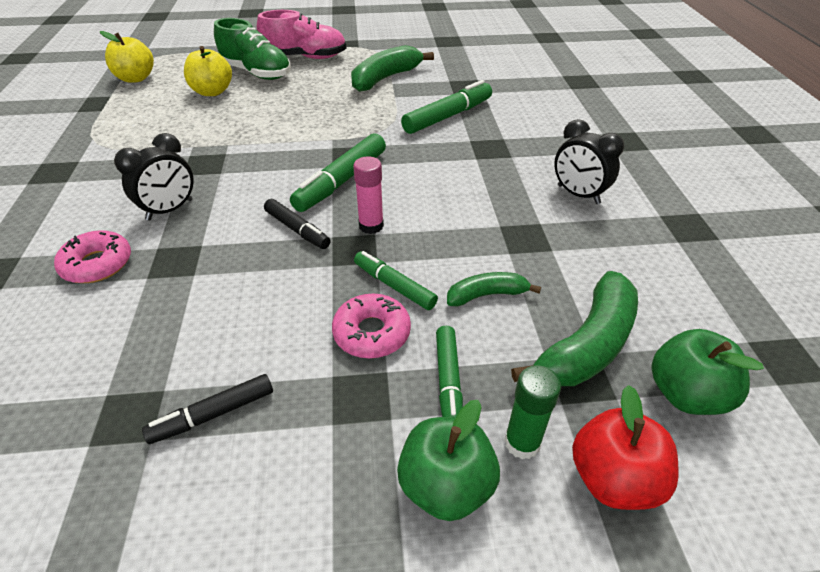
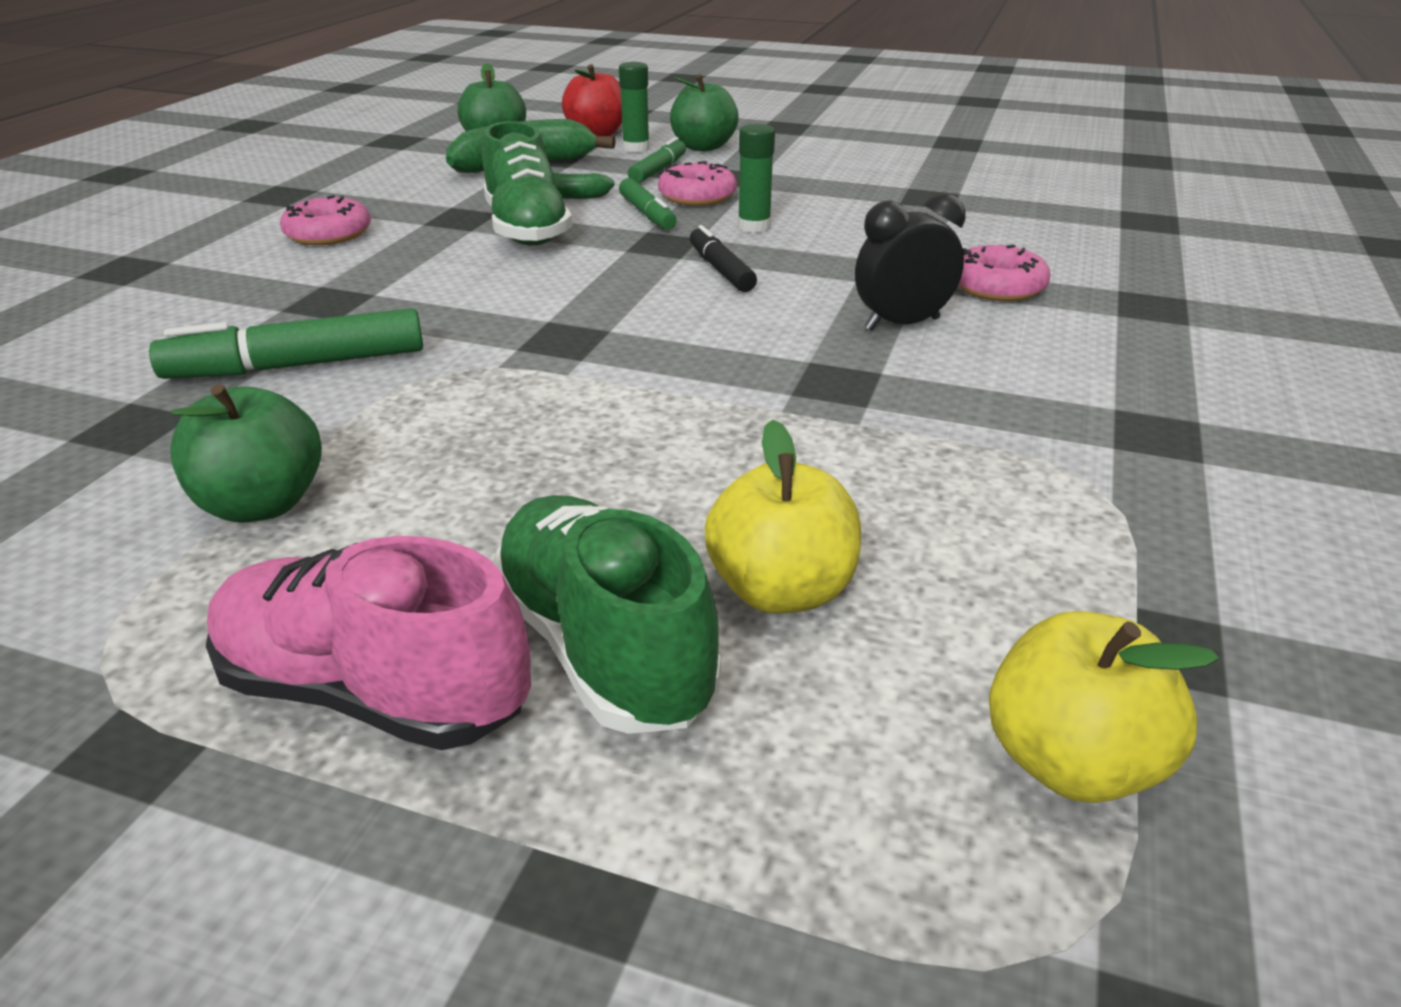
camera: 155 degrees left, 10 degrees down
black marker [142,374,273,444] -> none
green marker [290,133,386,212] -> none
green banana [351,45,434,92] -> green apple [170,384,322,523]
pink glue stick [353,156,384,234] -> none
black clock [554,119,624,204] -> pink donut [280,195,371,245]
none -> green shoe [482,121,573,245]
none -> green glue stick [738,124,775,233]

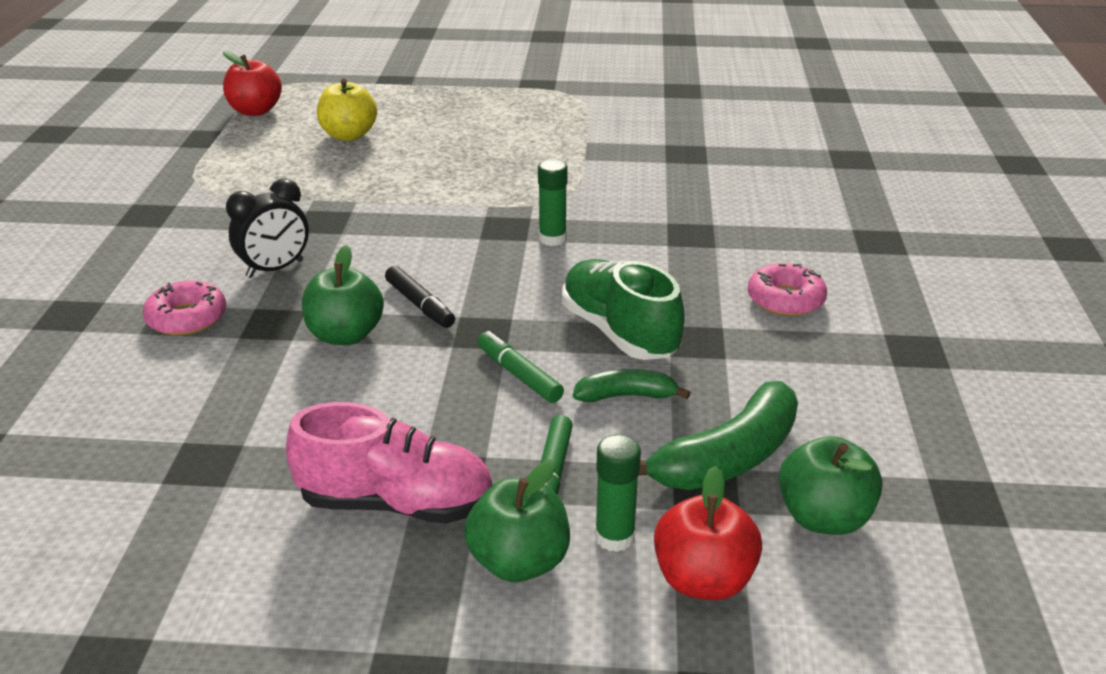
camera: 165 degrees right, 0 degrees up
green marker [149,308,423,379] -> none
green apple [170,384,322,523] -> green apple moved to [302,245,384,345]
pink shoe [206,536,531,750] -> pink shoe moved to [286,402,492,524]
green shoe [493,495,721,734] -> none
pink donut [658,161,737,206] -> none
green glue stick [738,124,775,233] -> green glue stick moved to [538,159,568,246]
yellow apple [989,611,1219,803] -> red apple [223,51,282,116]

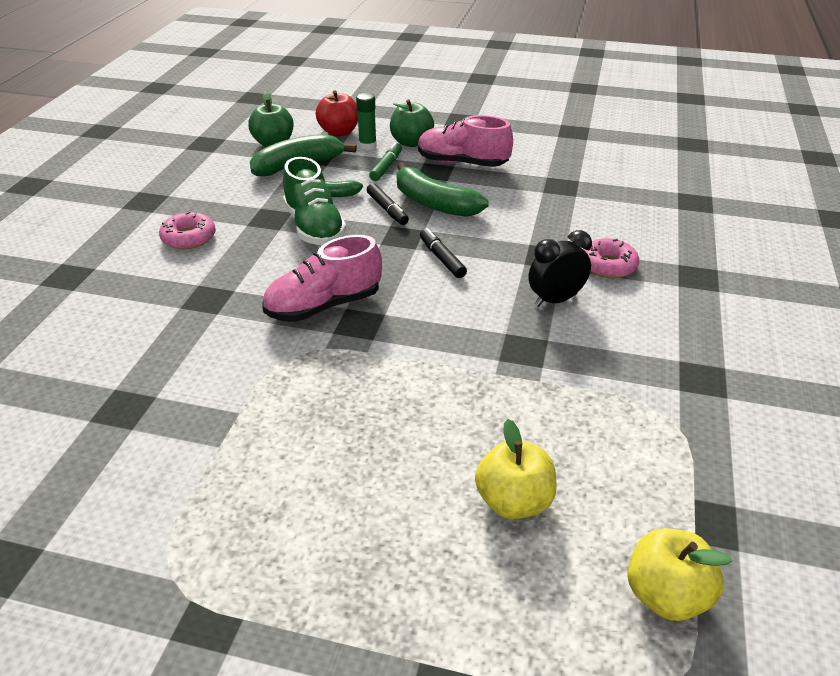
camera: 170 degrees left, 5 degrees up
red apple [223,51,282,116] -> yellow apple [627,528,732,621]
green apple [302,245,384,345] -> none
green marker [477,331,564,403] -> black marker [367,183,409,225]
green glue stick [538,159,568,246] -> pink shoe [262,235,382,322]
none -> green banana [397,162,489,217]

